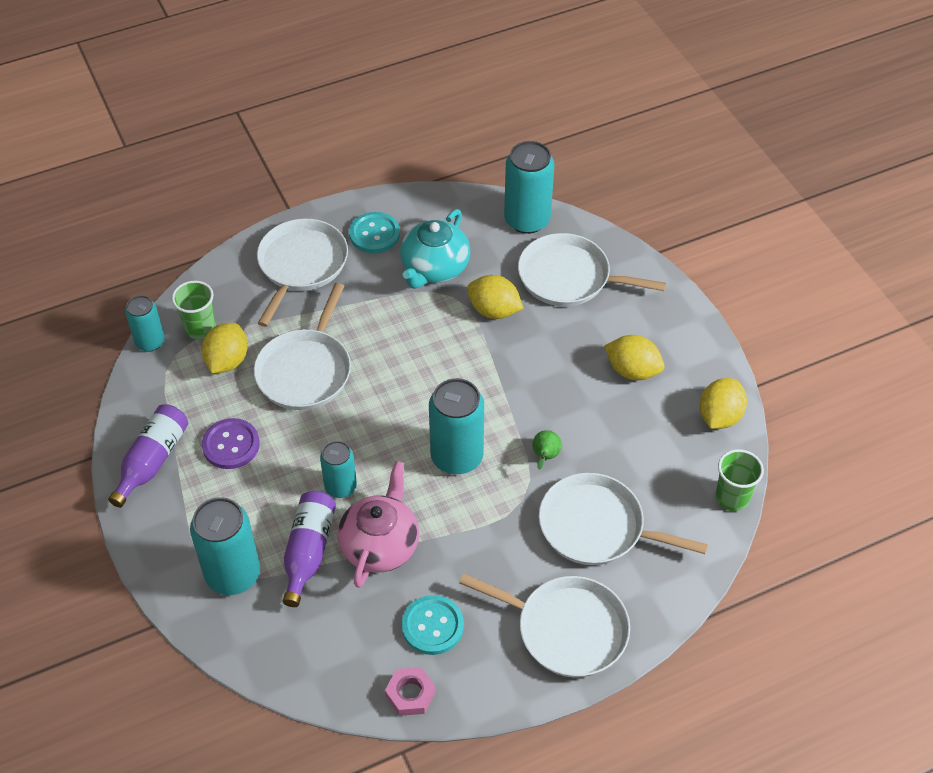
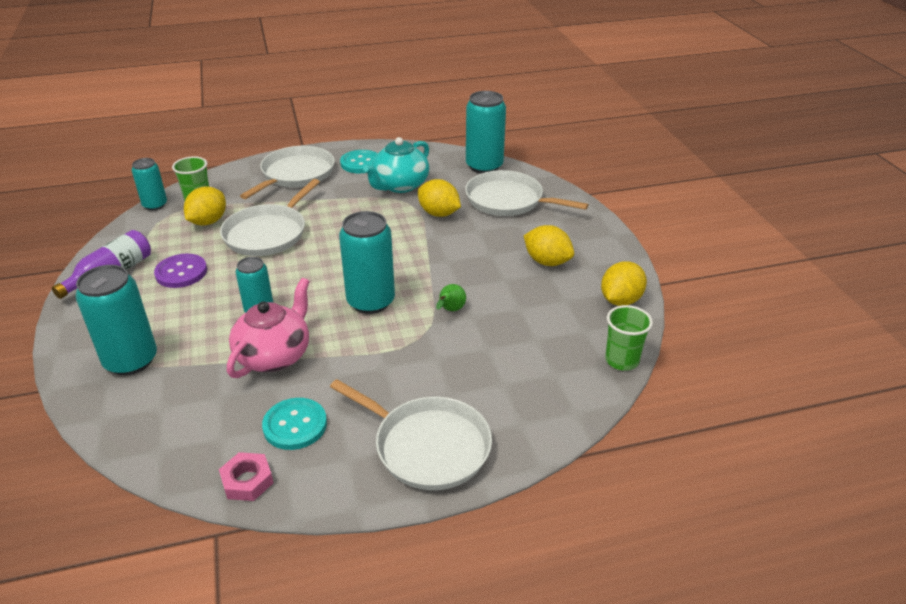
camera: 10 degrees right, 15 degrees down
purple bottle [283,491,336,607] -> none
white pan [539,473,708,565] -> none

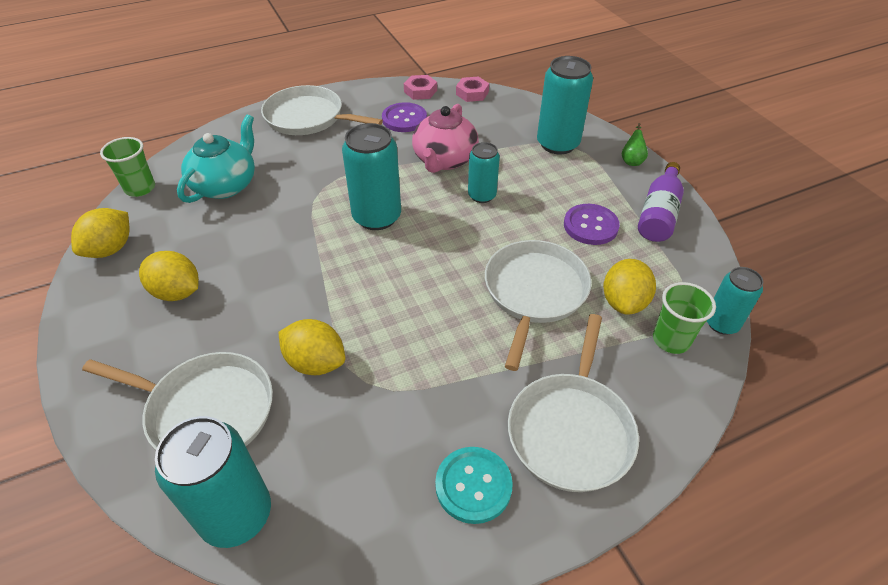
camera: 170 degrees right, 10 degrees up
turquoise button [262,398,327,450] -> purple button [382,102,427,132]
turquoise teapot [363,137,429,193] -> turquoise teapot moved to [177,114,255,203]
green pear [436,284,466,311] -> green pear moved to [622,123,648,166]
none -> pink nut [456,77,489,102]

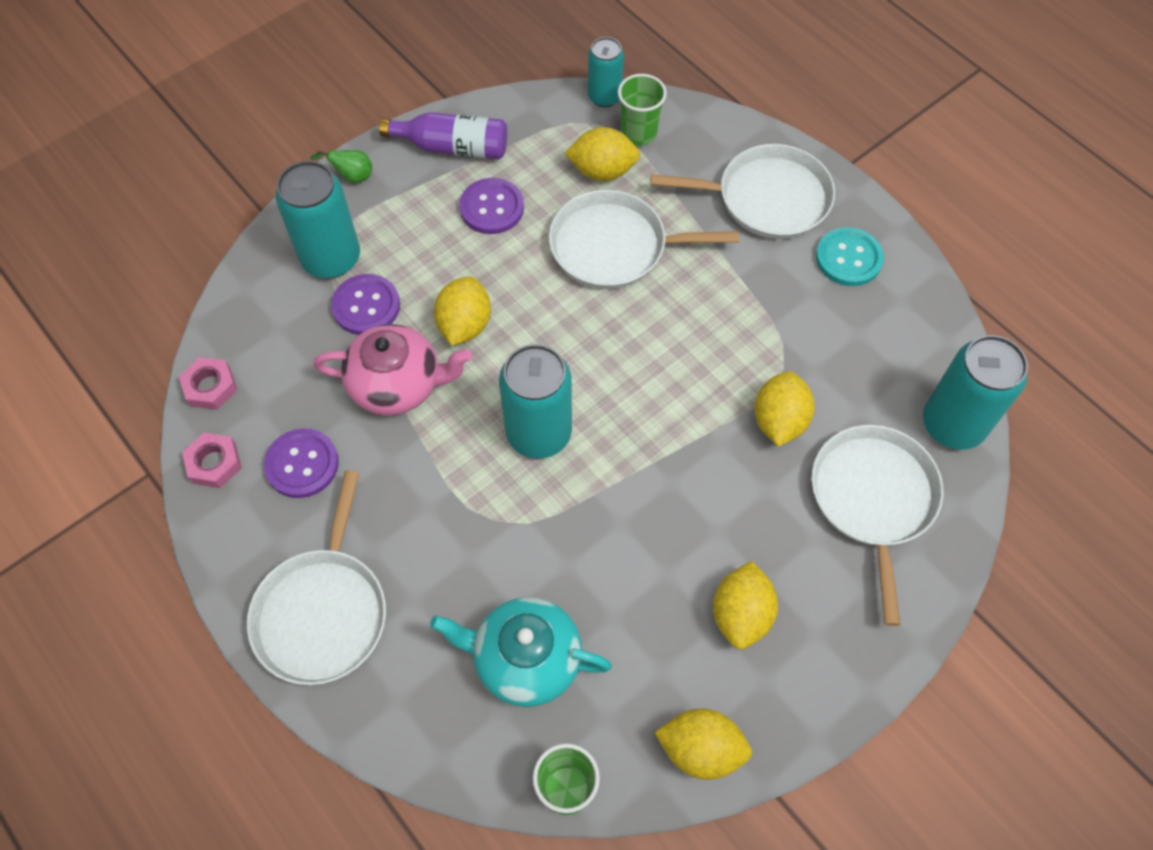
camera: 105 degrees left, 15 degrees up
turquoise can [468,142,500,203] -> yellow lemon [434,276,491,346]
none -> purple button [331,274,400,335]

